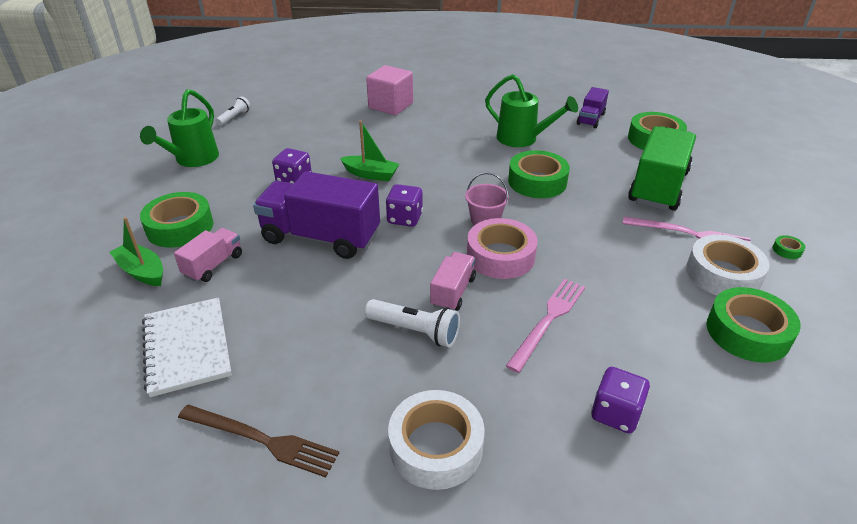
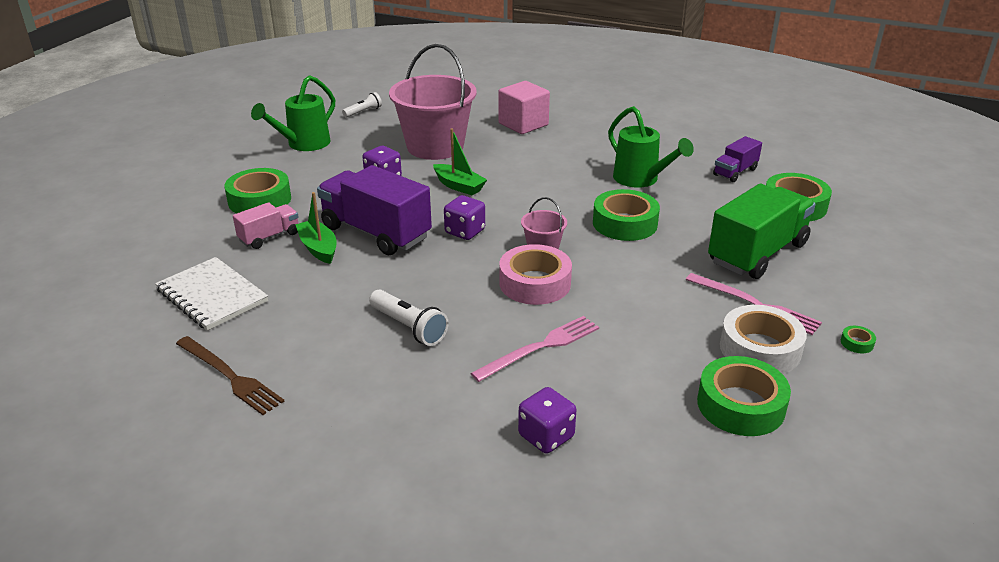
camera: 20 degrees right, 5 degrees down
green boat [110,217,163,286] -> green boat moved to [295,192,336,264]
white notebook [142,297,232,397] -> white notebook turned 45 degrees counterclockwise [155,257,268,331]
white tape [388,390,485,490] -> none
pink truck [430,252,476,311] -> none
none -> pink bucket [389,44,477,160]

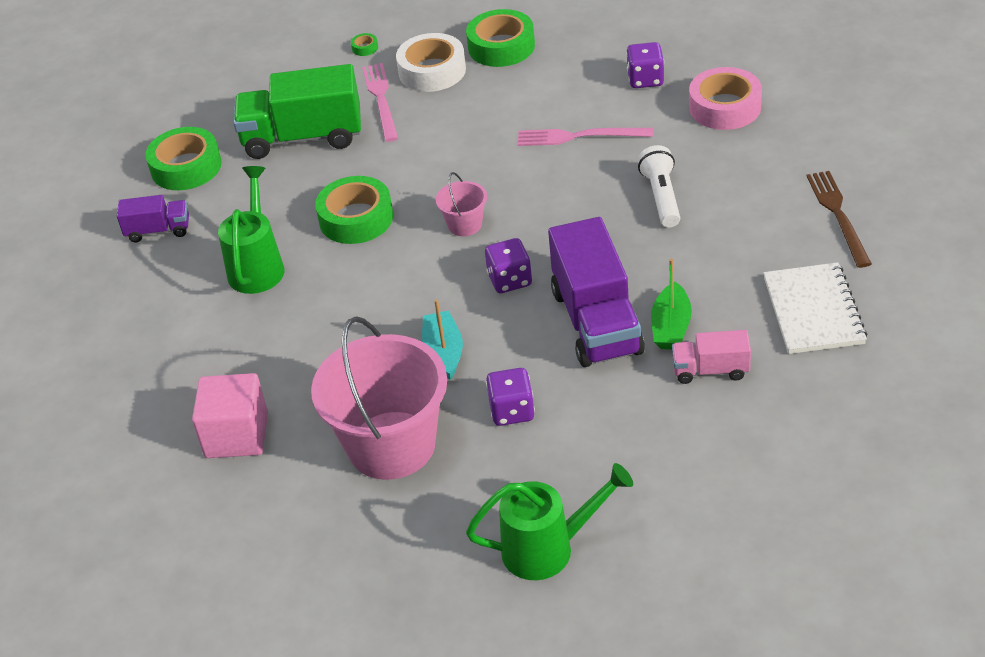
camera: 135 degrees left, 10 degrees up
green tape [224,168,291,213] -> none
white flashlight [342,92,382,117] -> none
green boat [433,128,487,196] -> turquoise boat [422,299,463,380]
pink tape [499,244,572,305] -> pink tape moved to [689,67,762,130]

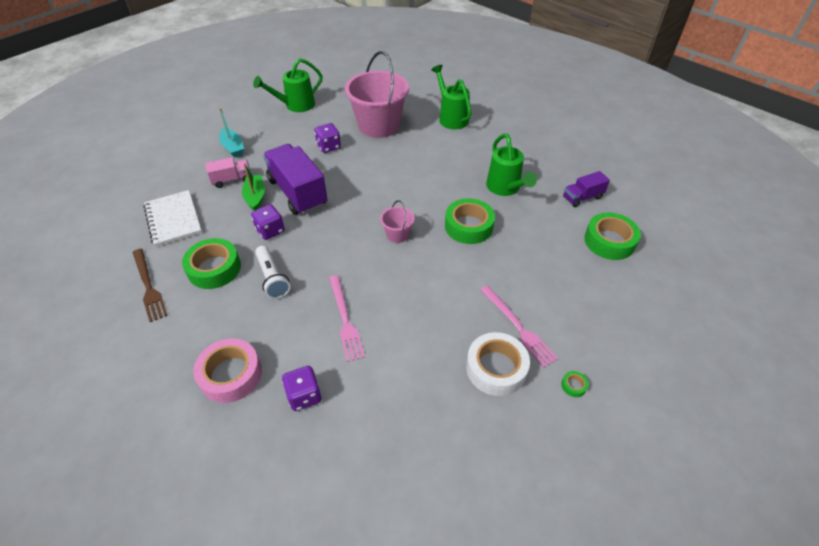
camera: 155 degrees right, 5 degrees up
pink cube [192,373,268,458] -> green watering can [431,65,471,129]
green truck [233,64,361,159] -> none
turquoise boat [422,299,463,380] -> turquoise boat moved to [219,108,244,157]
green tape [466,9,535,67] -> green tape moved to [182,238,241,289]
purple dice [485,238,532,293] -> purple dice moved to [251,204,285,240]
pink fork [518,128,653,146] -> pink fork turned 90 degrees clockwise [329,275,365,362]

